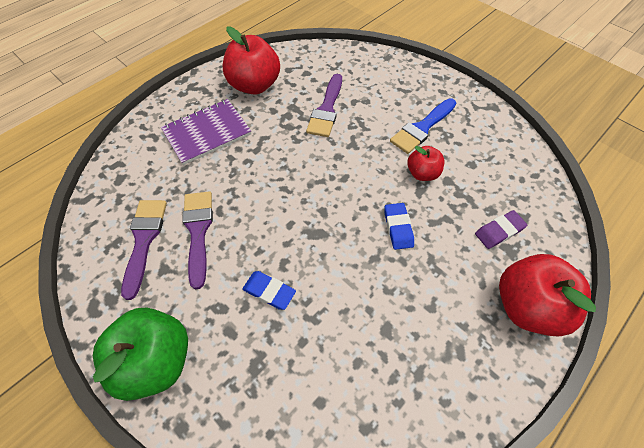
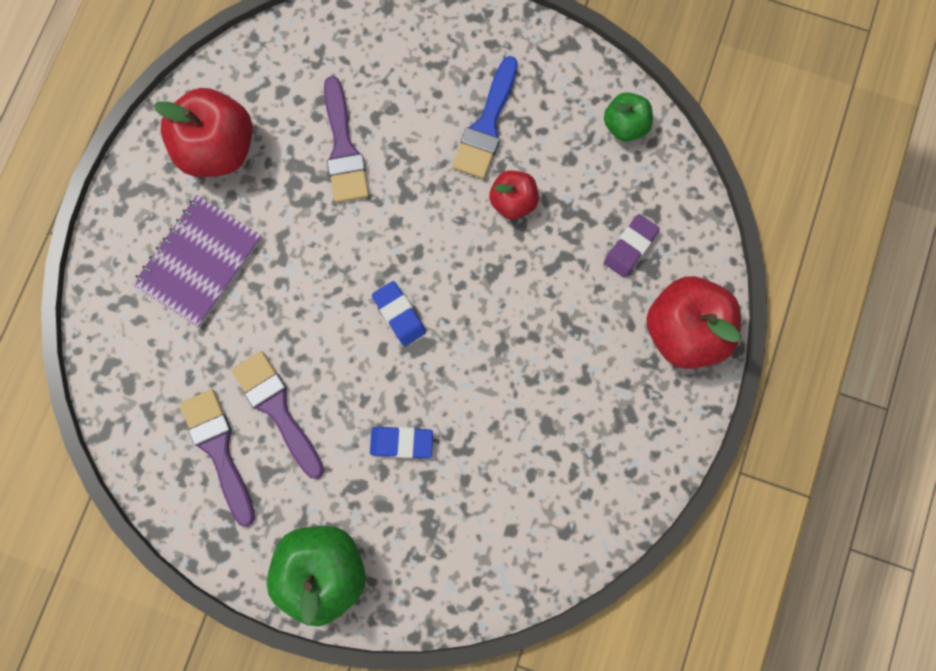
camera: 25 degrees left, 20 degrees up
blue eraser [384,203,414,250] -> blue eraser moved to [372,281,426,346]
none -> green apple [604,92,653,141]

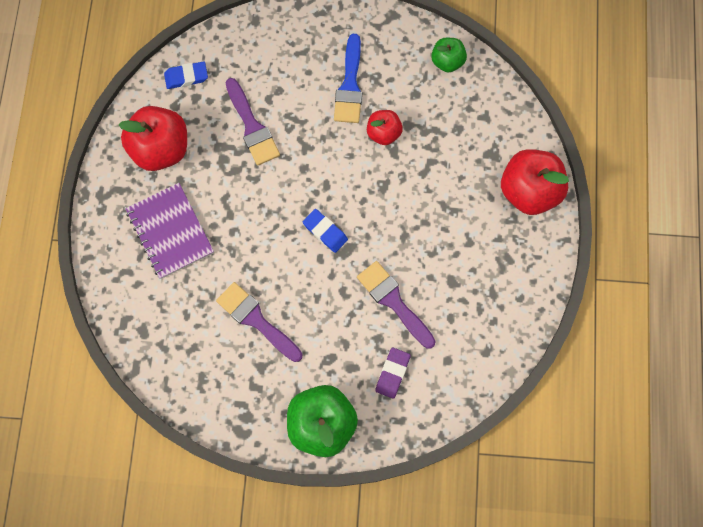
camera: 15 degrees left, 5 degrees down
purple notebook [132,195,262,327] -> purple notebook turned 45 degrees counterclockwise [126,183,214,279]
purple brush [180,389,255,527] -> purple brush moved to [357,261,435,349]
blue eraser [370,427,433,458] -> blue eraser moved to [164,61,208,89]
purple eraser [604,214,660,277] -> purple eraser moved to [375,347,411,399]

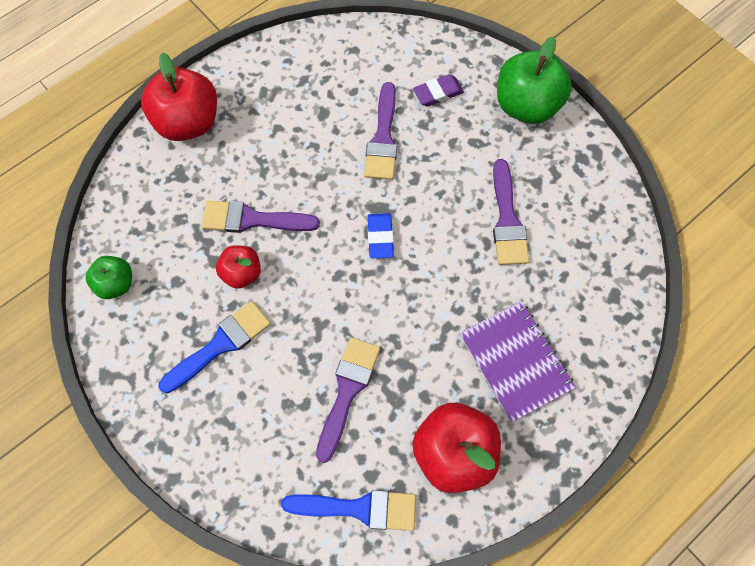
camera: 135 degrees left, 5 degrees down
purple notebook [126,183,214,279] -> purple notebook turned 45 degrees counterclockwise [460,301,576,422]
blue eraser [164,61,208,89] -> blue brush [281,490,416,531]
none -> purple brush [202,200,320,233]

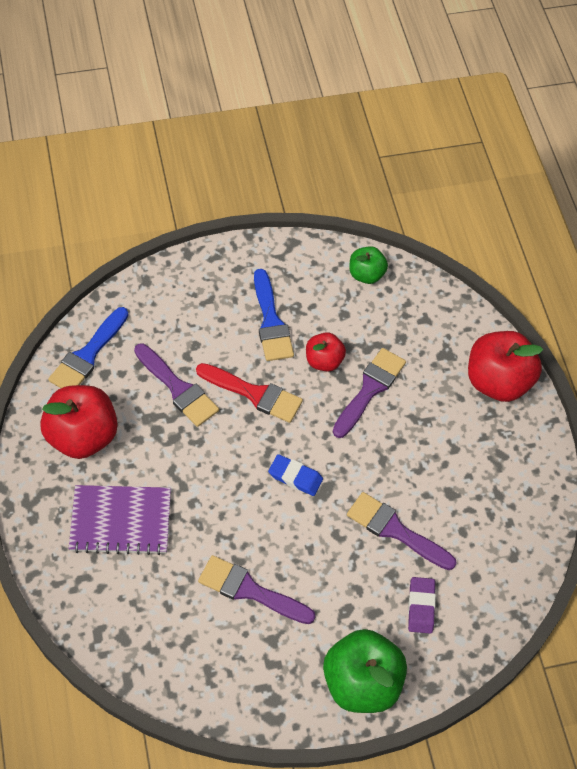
camera: 115 degrees right, 10 degrees down
none -> red brush [196,363,303,423]

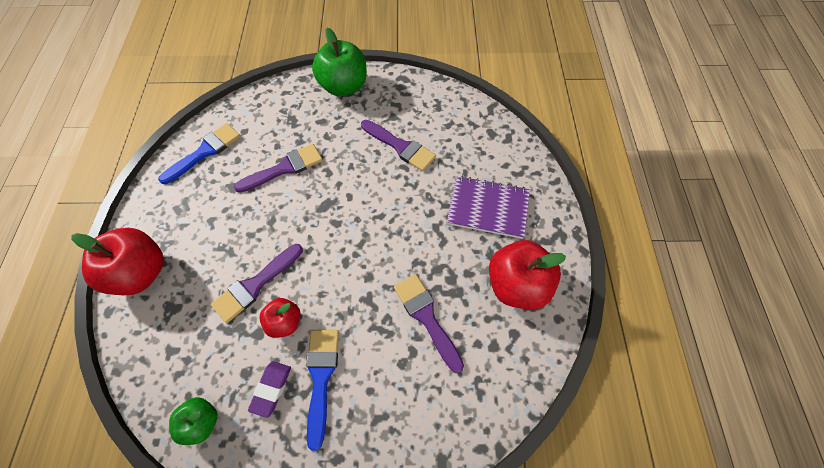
camera: 165 degrees left, 5 degrees up
blue brush [48,307,128,388] -> blue brush moved to [158,123,241,184]
red brush [196,363,303,423] -> none
blue eraser [268,454,323,496] -> none
purple brush [347,492,457,570] -> purple brush turned 75 degrees counterclockwise [234,144,323,193]
purple eraser [408,577,436,634] -> purple eraser moved to [248,361,291,418]

